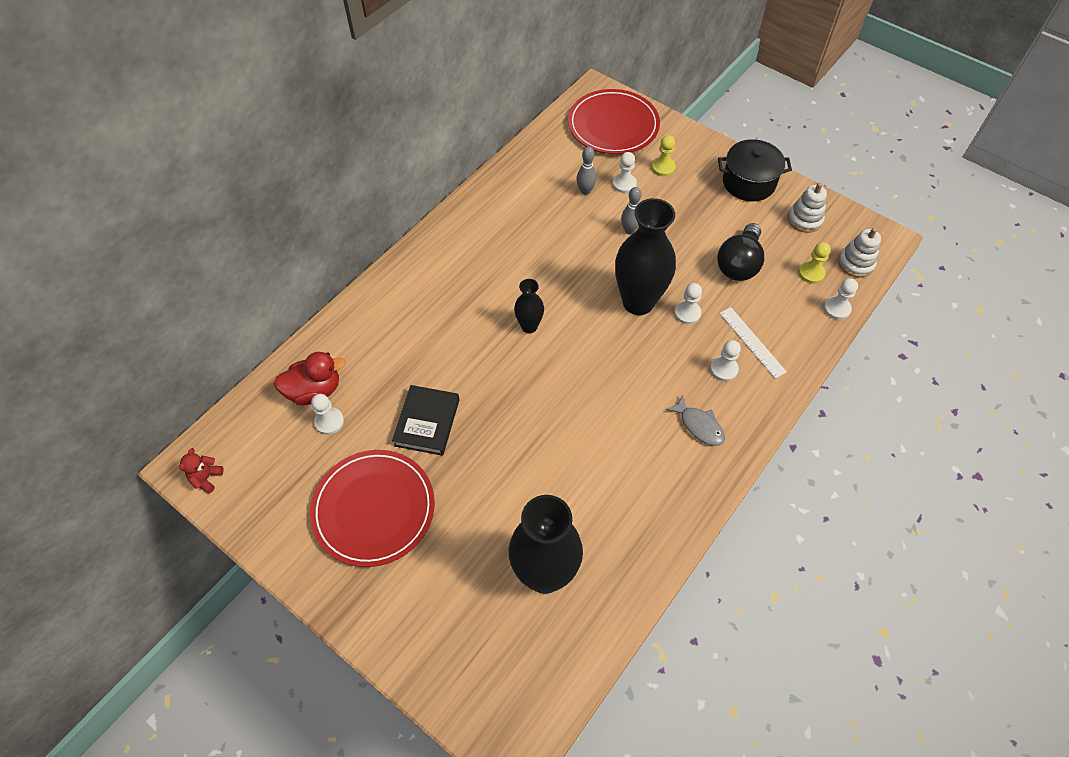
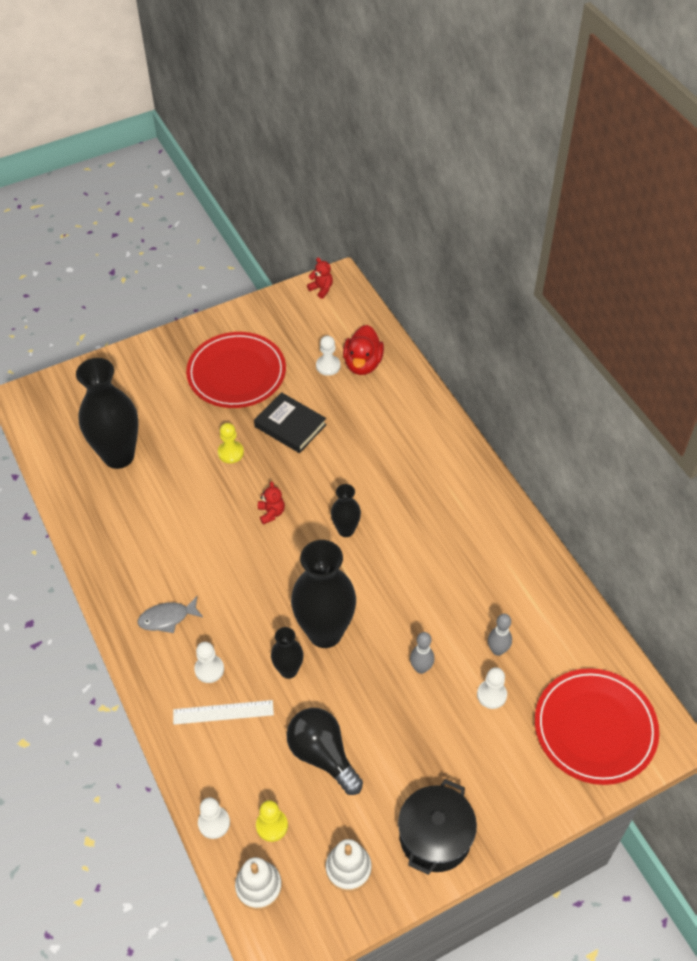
camera: 115 degrees right, 5 degrees down
yellow pawn [652,135,676,177] -> yellow pawn moved to [218,423,244,463]
white pawn [674,283,702,324] -> black vase [271,627,303,679]
none -> red teddy bear [258,481,285,525]

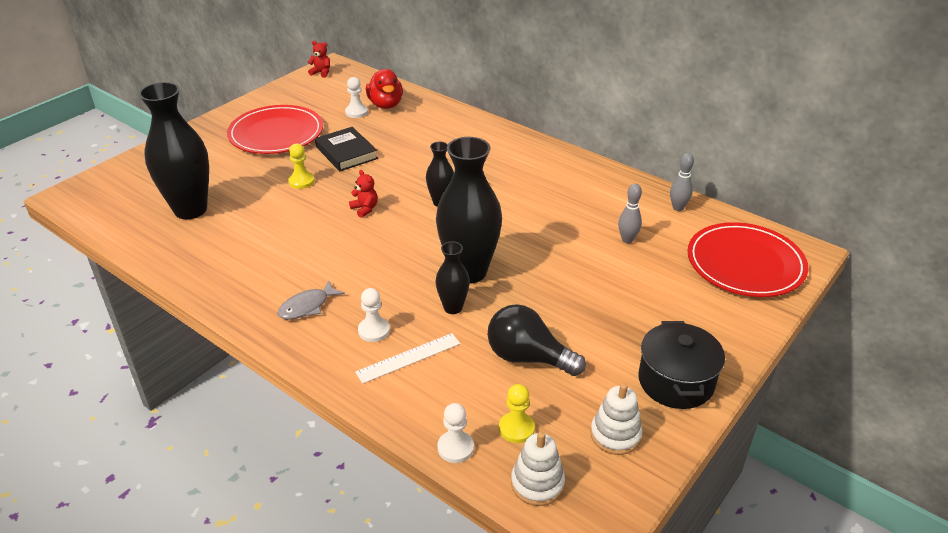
camera: 25 degrees left, 15 degrees down
black book [254,392,327,453] -> black book turned 45 degrees clockwise [315,127,378,171]
grey bowling pin [410,632,434,674] -> grey bowling pin moved to [670,153,694,211]
white pawn [477,667,507,709] -> none

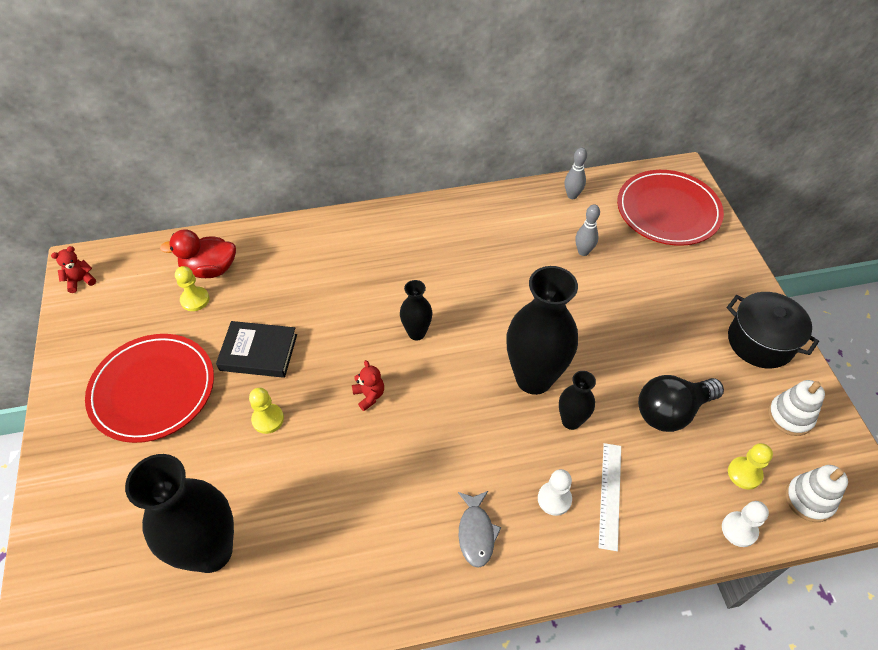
camera: 50 degrees left, 15 degrees up
white pawn [345,77,368,118] -> yellow pawn [175,266,209,311]
red teddy bear [349,170,378,218] -> red teddy bear turned 60 degrees clockwise [352,360,384,411]
red duck [366,69,403,109] -> red duck turned 150 degrees clockwise [160,229,236,278]

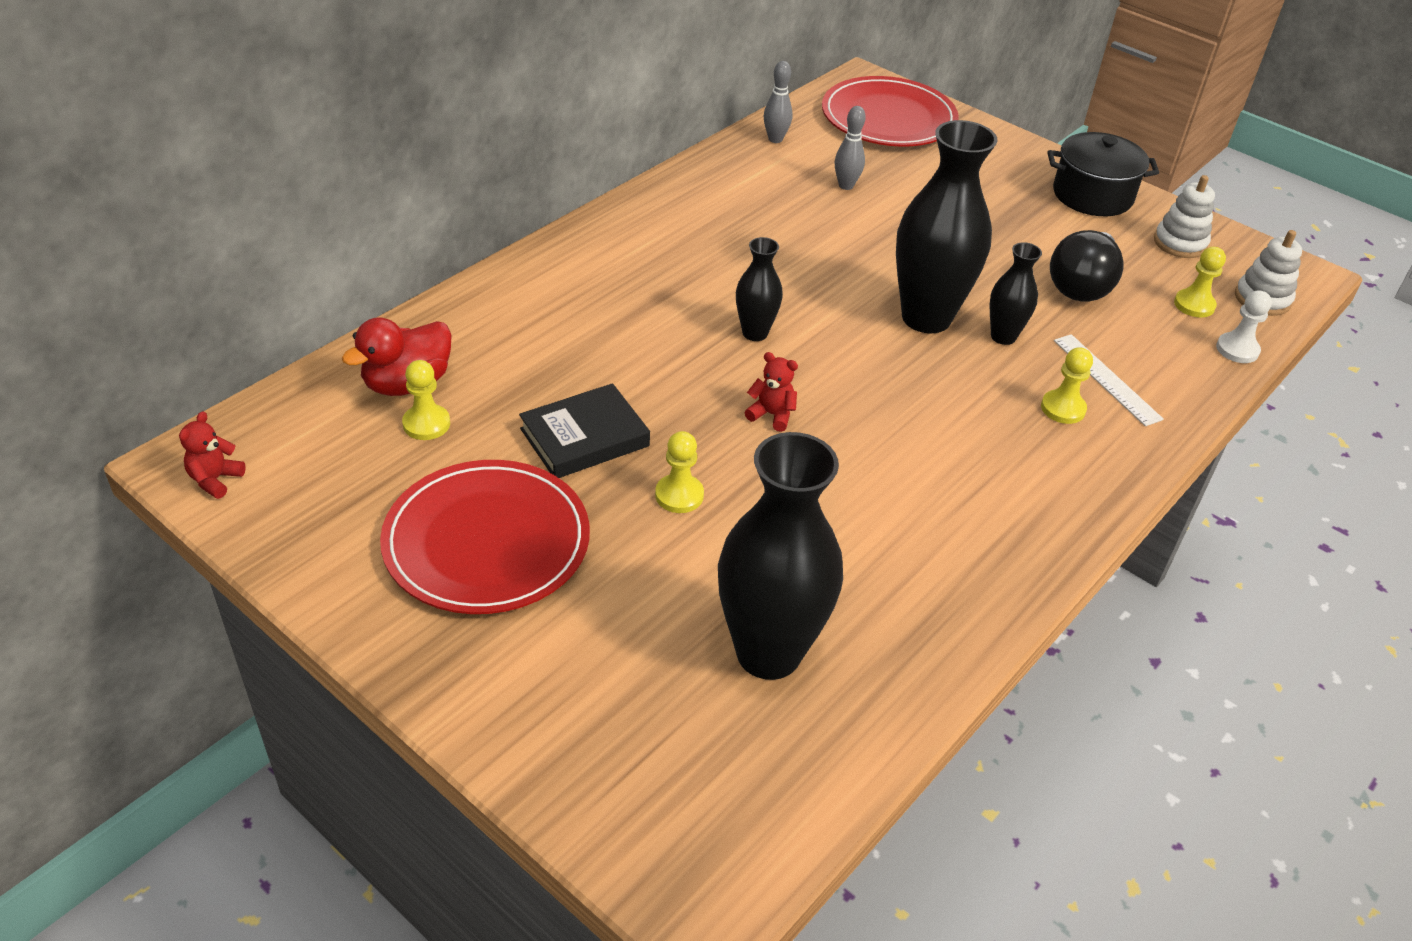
camera: 40 degrees left, 10 degrees down
grey fish [458,491,501,568] -> none
white pawn [538,469,572,516] -> yellow pawn [1041,347,1093,424]

